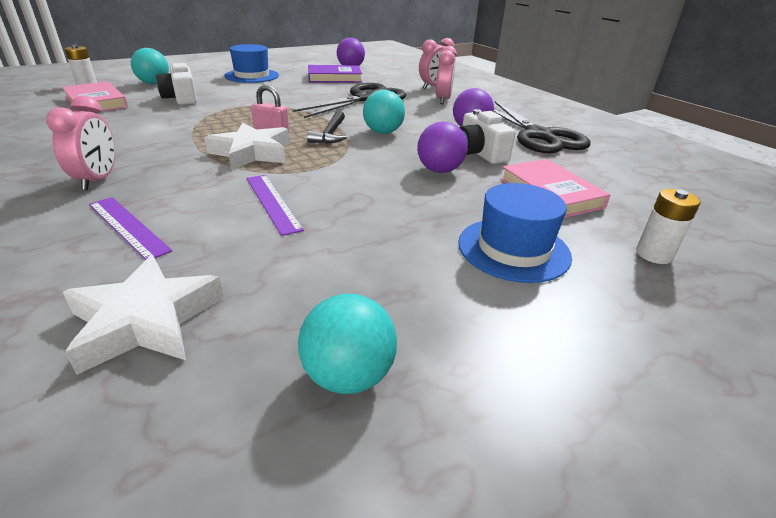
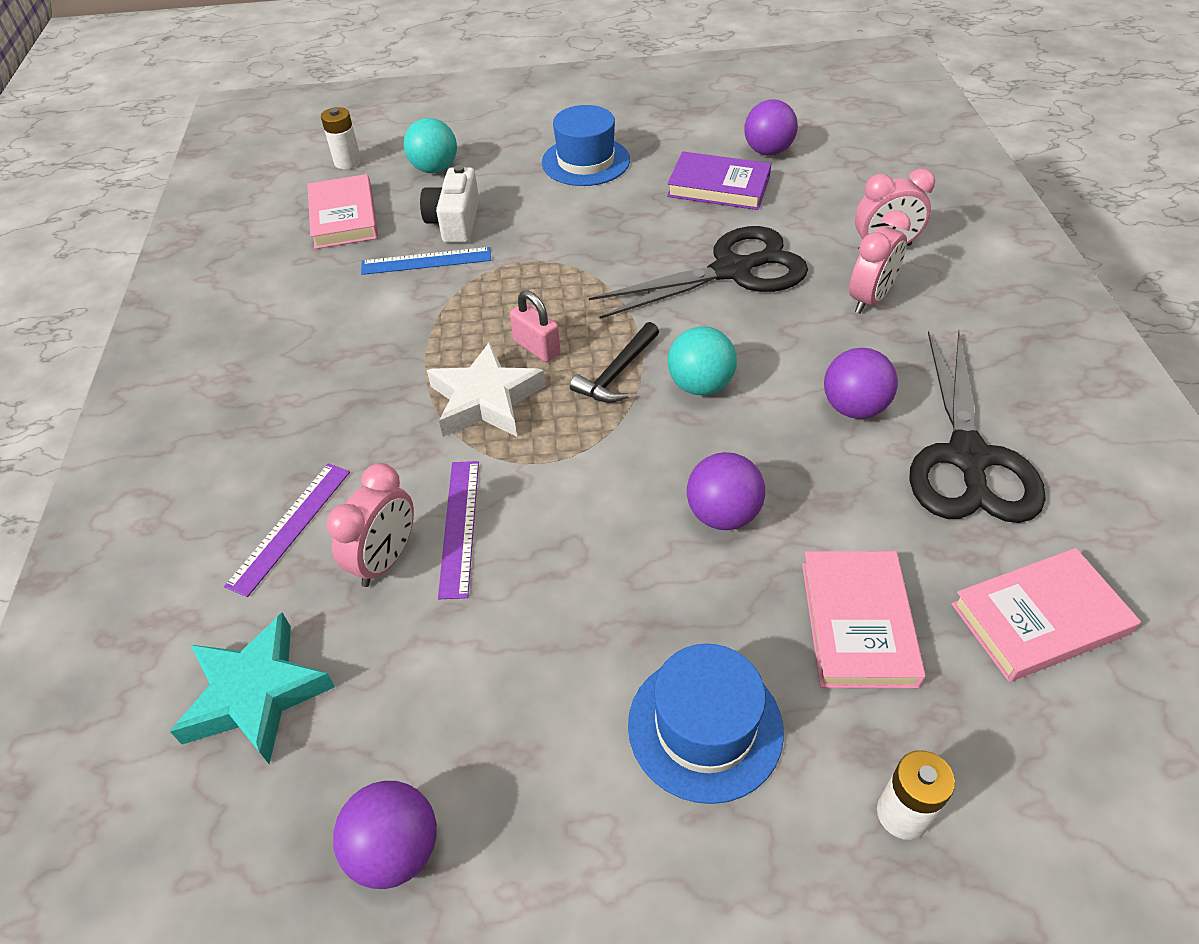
camera: 30 degrees right, 15 degrees up
pink clock [46,95,115,190] -> pink clock moved to [326,463,414,587]
white star [63,255,224,375] -> turquoise star [170,612,335,764]
purple ruler [89,197,172,260] -> purple ruler turned 45 degrees clockwise [224,463,350,597]
turquoise ball [298,294,397,394] -> purple ball [333,781,437,889]
white camera [459,109,516,164] -> none
none -> blue ruler [361,247,491,275]
none -> pink book [951,548,1141,682]

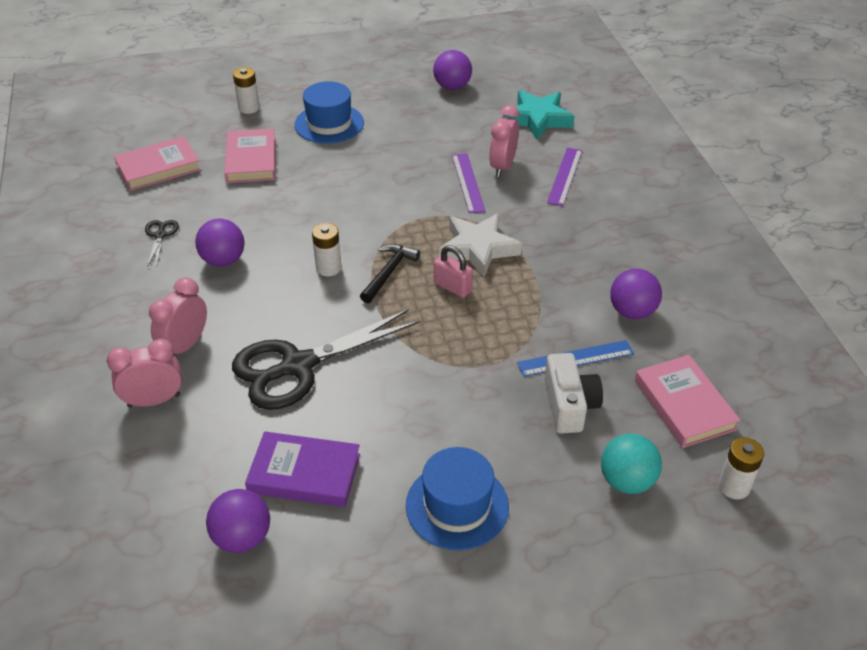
camera: 170 degrees right, 5 degrees down
turquoise ball [668,326,737,395] -> white battery [312,223,341,276]
purple ball [687,452,765,530] -> purple ball moved to [610,269,662,319]
black scissors [909,331,1046,523] -> black scissors [145,220,179,267], size x0.42

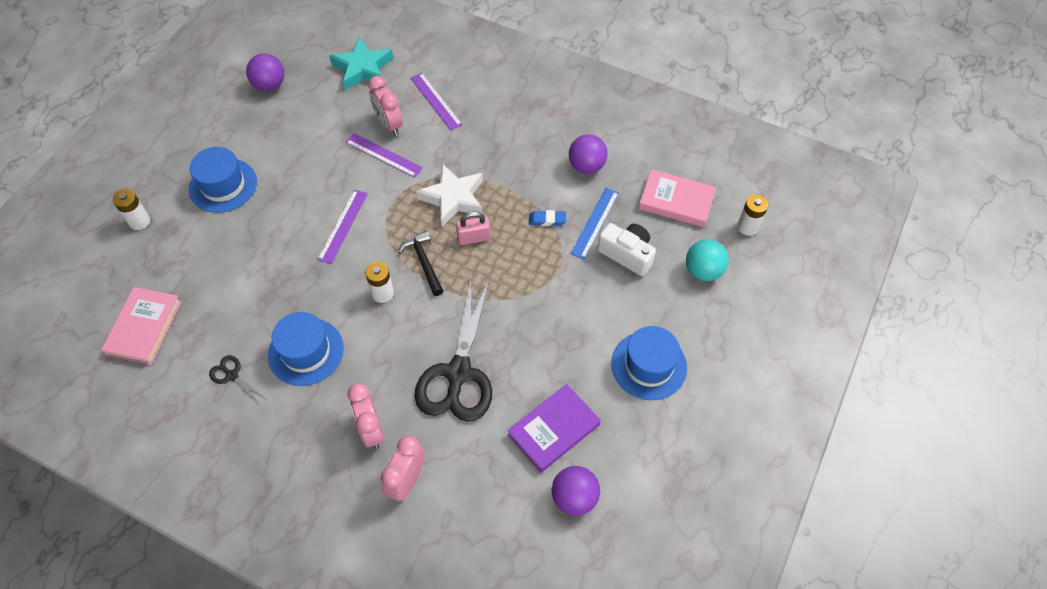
camera: 50 degrees left, 15 degrees up
purple ball [195,219,245,267] -> blue hat [268,312,344,386]
pink book [224,128,275,183] -> none
none -> purple ruler [317,189,368,264]
none -> blue eraser [529,210,566,226]

